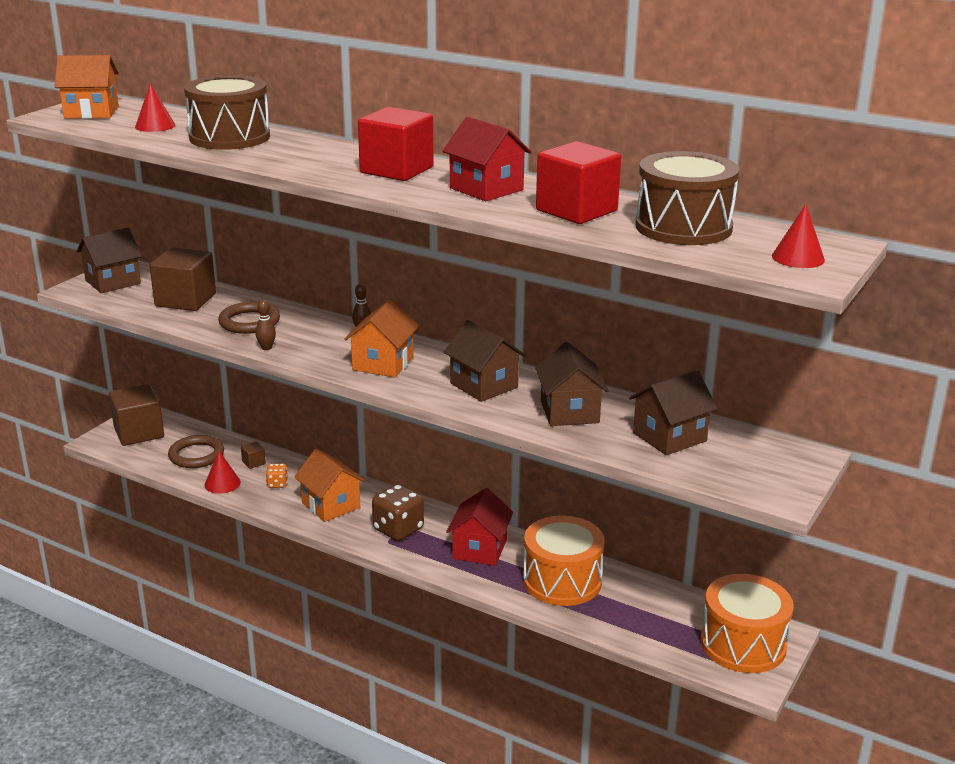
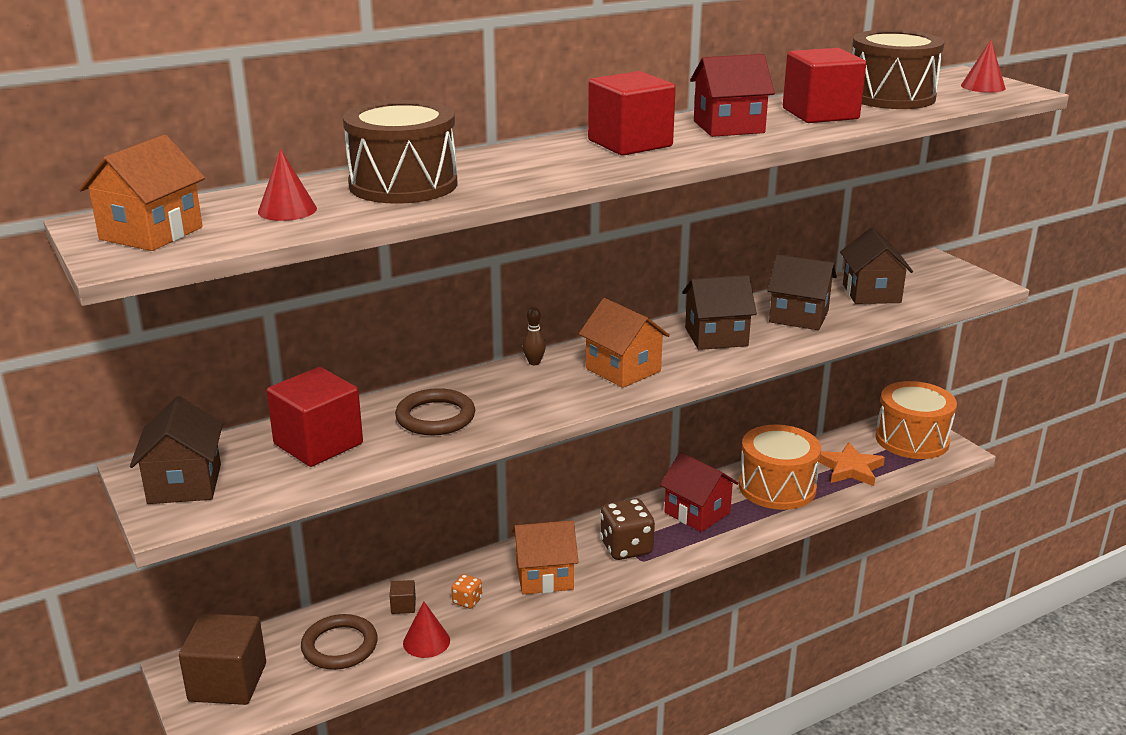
camera: 60 degrees left, 0 degrees up
brown cube [150,247,216,311] -> red cube [267,367,363,467]
brown bowling pin [256,299,276,350] -> none
none -> orange star [818,442,885,486]

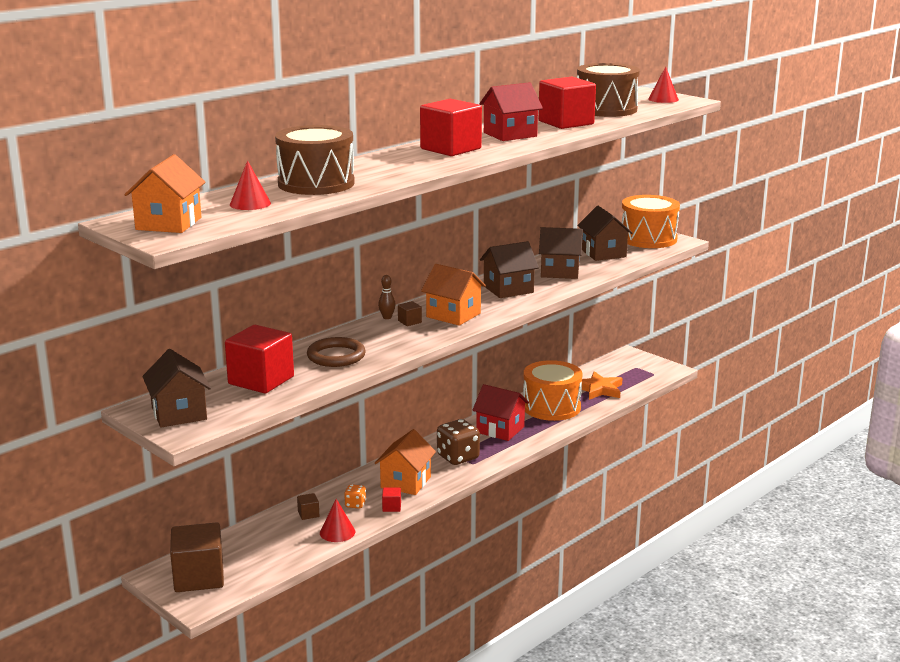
camera: 15 degrees left, 5 degrees down
brown ring [301,614,378,670] -> none
orange house [512,520,579,594] -> orange house turned 45 degrees counterclockwise [375,429,436,495]
orange drum [875,381,957,459] -> orange drum moved to [622,195,680,248]
none -> red cube [382,488,401,512]
none -> brown cube [398,301,422,326]

